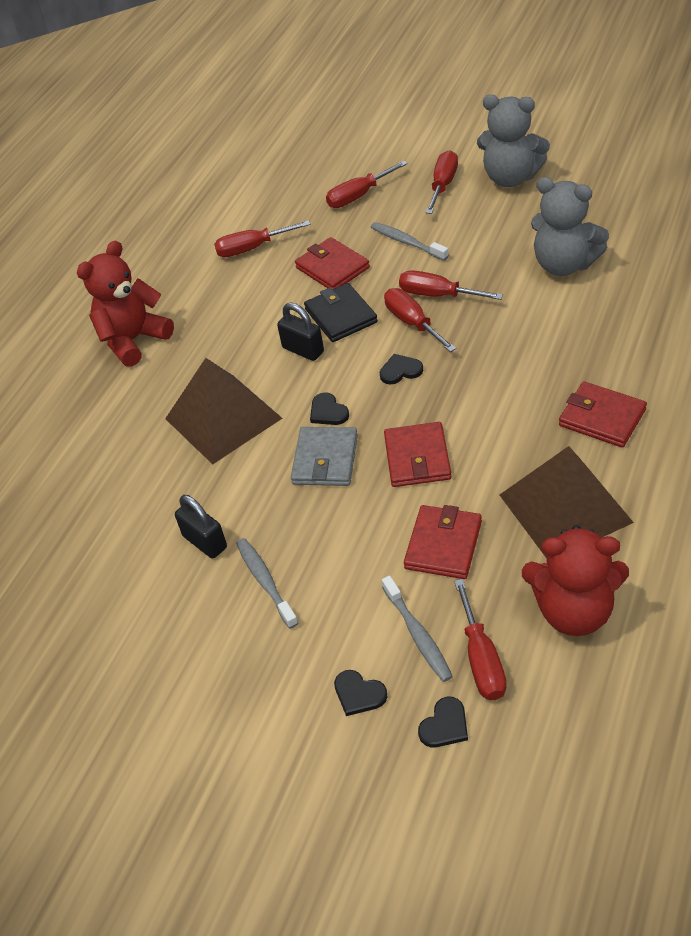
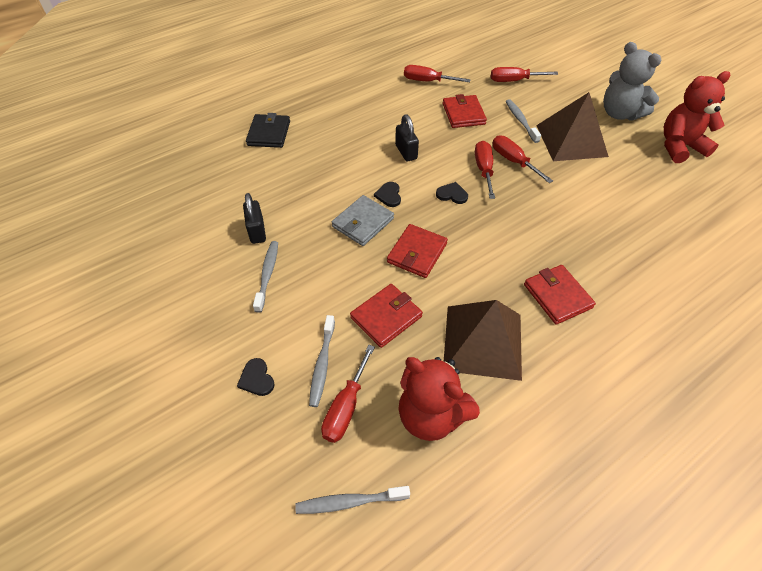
camera: 25 degrees right, 5 degrees up
red teddy bear [77,241,174,367] -> red teddy bear moved to [664,71,731,163]
brown pyramid [165,358,282,464] -> brown pyramid moved to [536,92,609,161]
black wallet [304,283,378,342] -> black wallet moved to [246,113,290,148]
black heart [418,697,468,747] -> none
red screwdriver [425,150,458,214] -> none
grey teddy bear [531,177,609,276] -> none
none -> grey toothbrush [295,486,410,514]

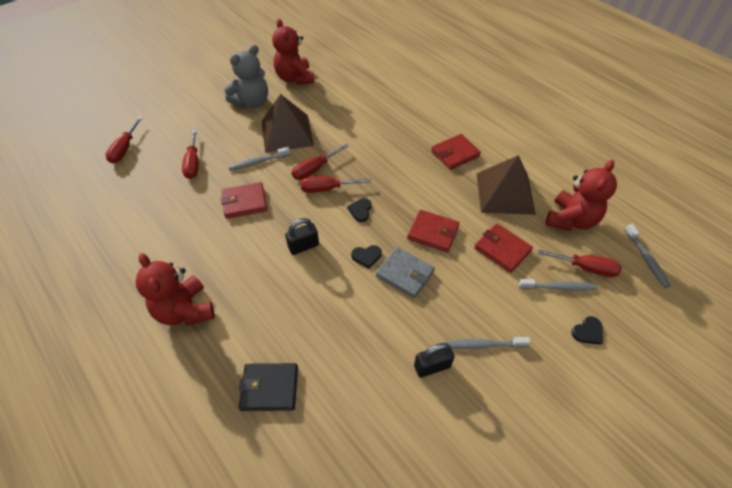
camera: 95 degrees left, 0 degrees up
red screwdriver [404,65,471,82] -> red screwdriver moved to [105,117,142,164]
none -> red teddy bear [135,253,215,326]

